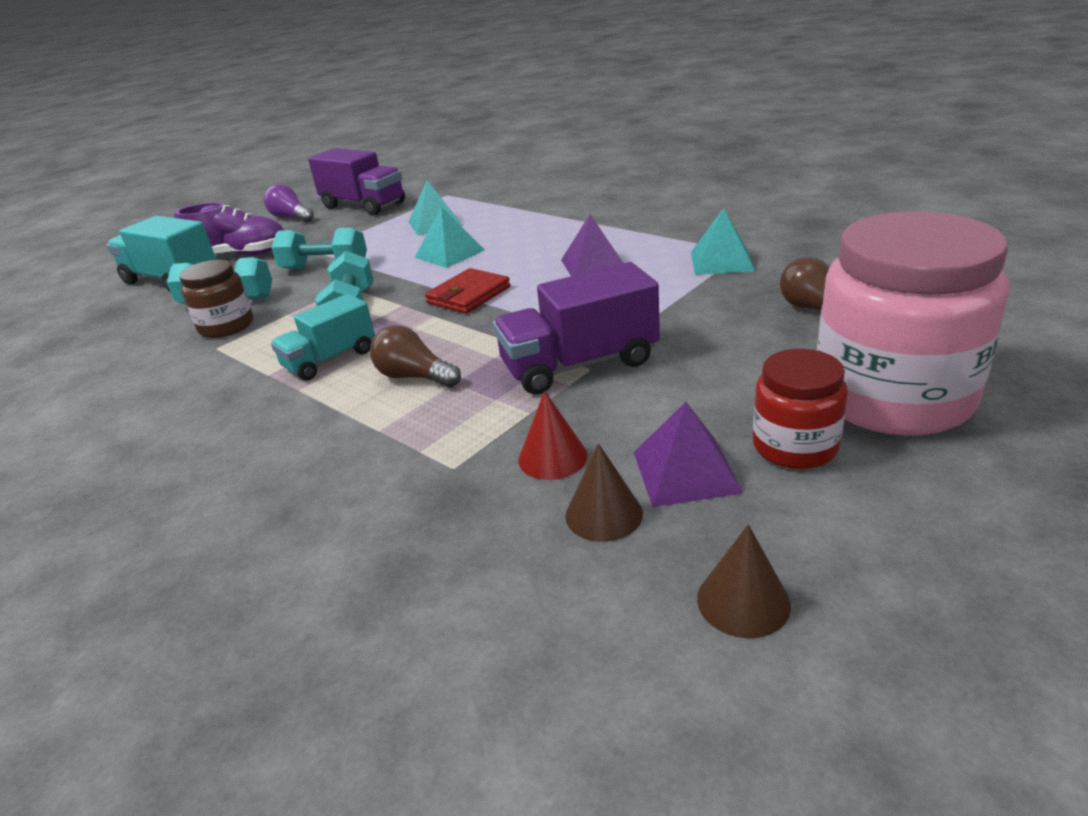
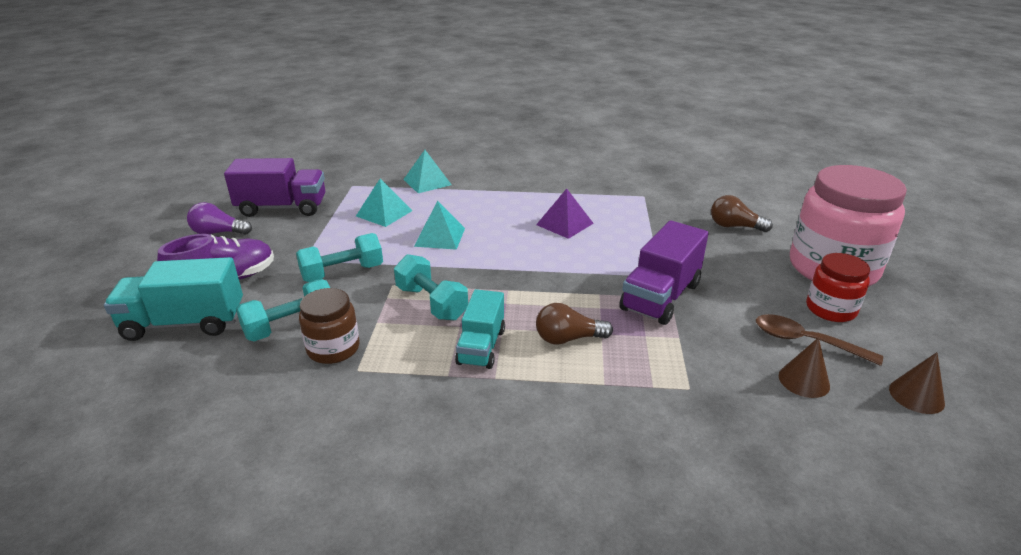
camera: 40 degrees left, 0 degrees up
red wallet [425,268,510,314] -> none
red cone [518,391,587,480] -> none
purple pyramid [634,402,743,507] -> brown spoon [756,314,883,366]
turquoise pyramid [691,208,755,275] -> turquoise pyramid moved to [403,150,452,193]

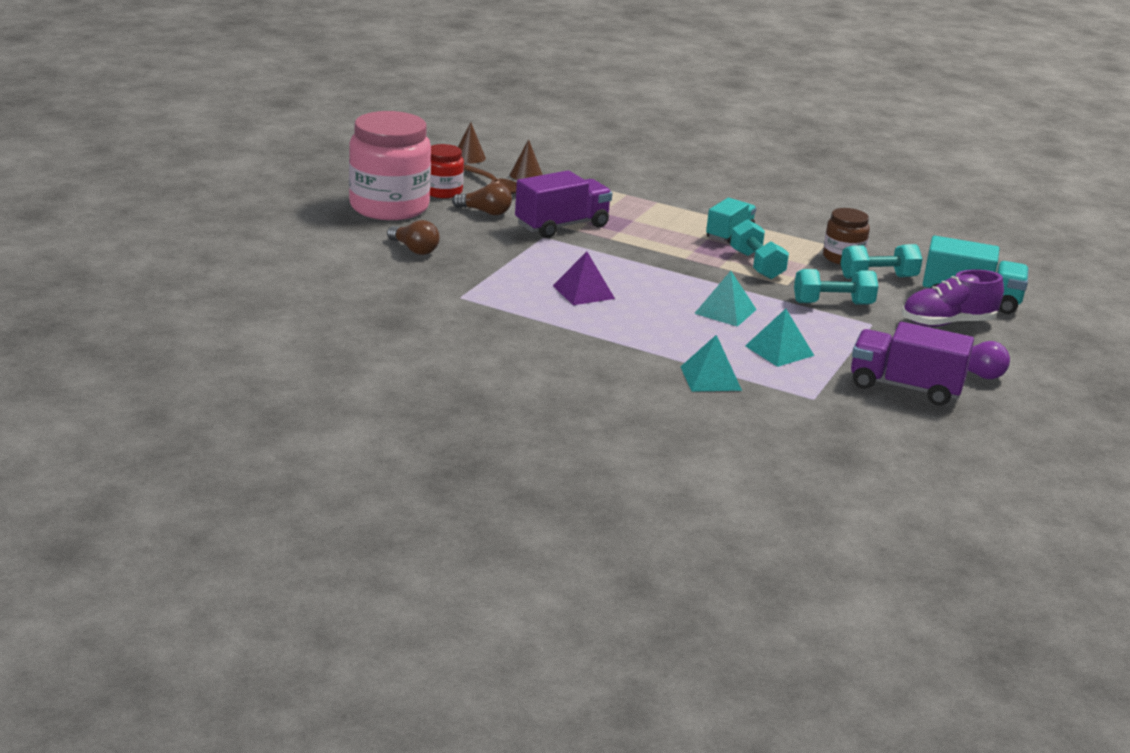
camera: 160 degrees left, 5 degrees down
brown light bulb [536,303,613,345] -> brown light bulb moved to [452,183,512,215]

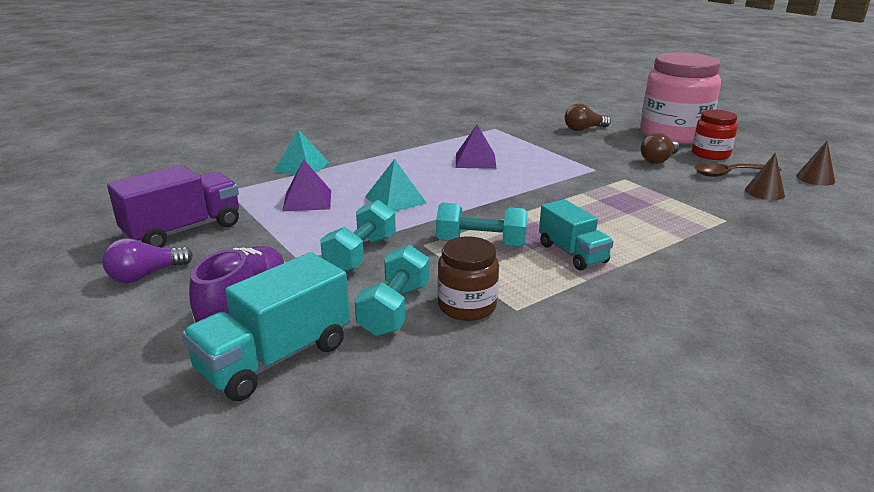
camera: 120 degrees right, 0 degrees up
purple truck [515,170,612,238] -> none
turquoise pyramid [745,309,814,367] -> purple pyramid [282,159,331,212]

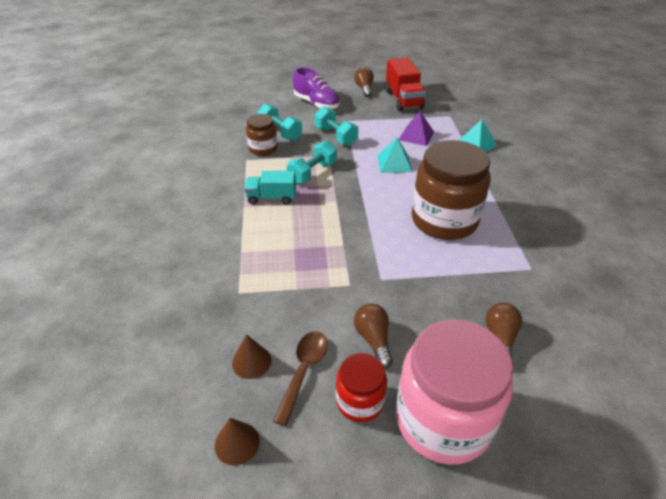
camera: 120 degrees right, 15 degrees up
purple light bulb [102,238,193,283] -> brown light bulb [354,67,374,97]
purple truck [107,165,239,247] -> red truck [385,58,426,111]
turquoise truck [182,252,350,401] -> none
purple pyramid [456,125,497,169] -> brown jar [412,140,490,240]

